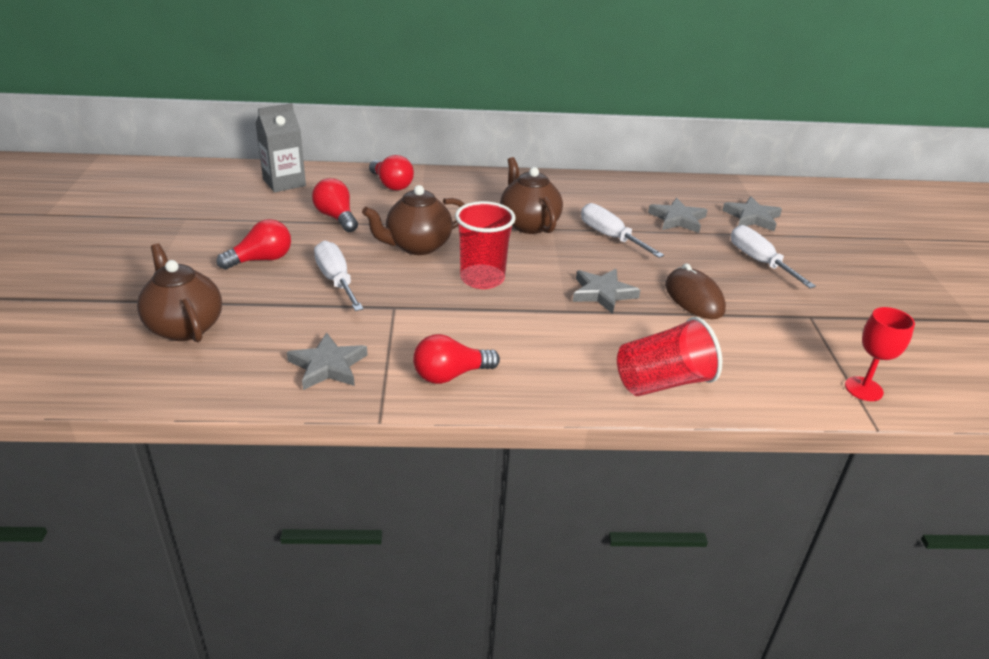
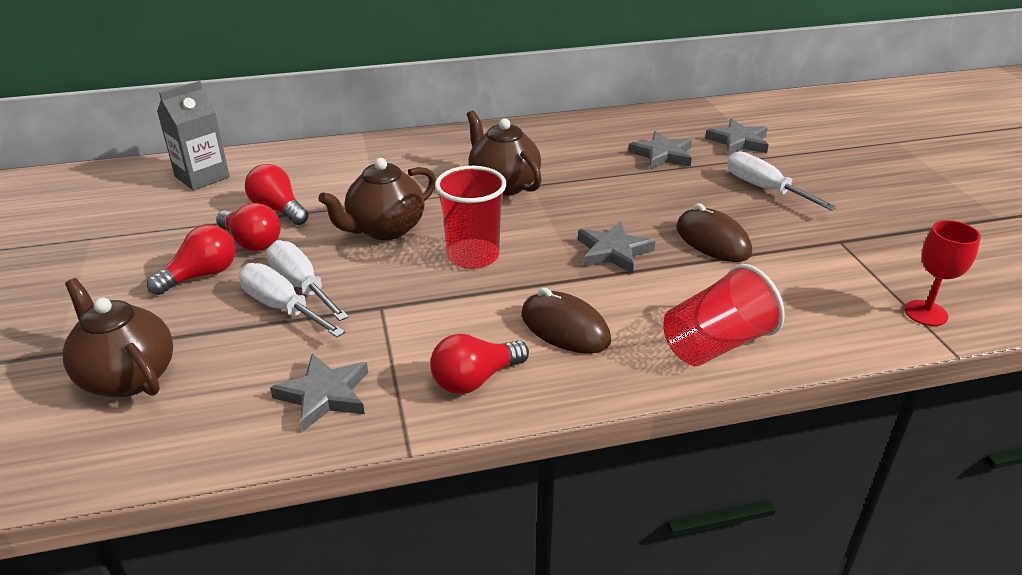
camera: 10 degrees left, 0 degrees up
red light bulb [369,155,414,191] -> red light bulb moved to [216,203,281,251]
white screwdriver [581,203,664,258] -> white screwdriver moved to [239,263,345,337]
none -> brown mouse [521,287,611,354]

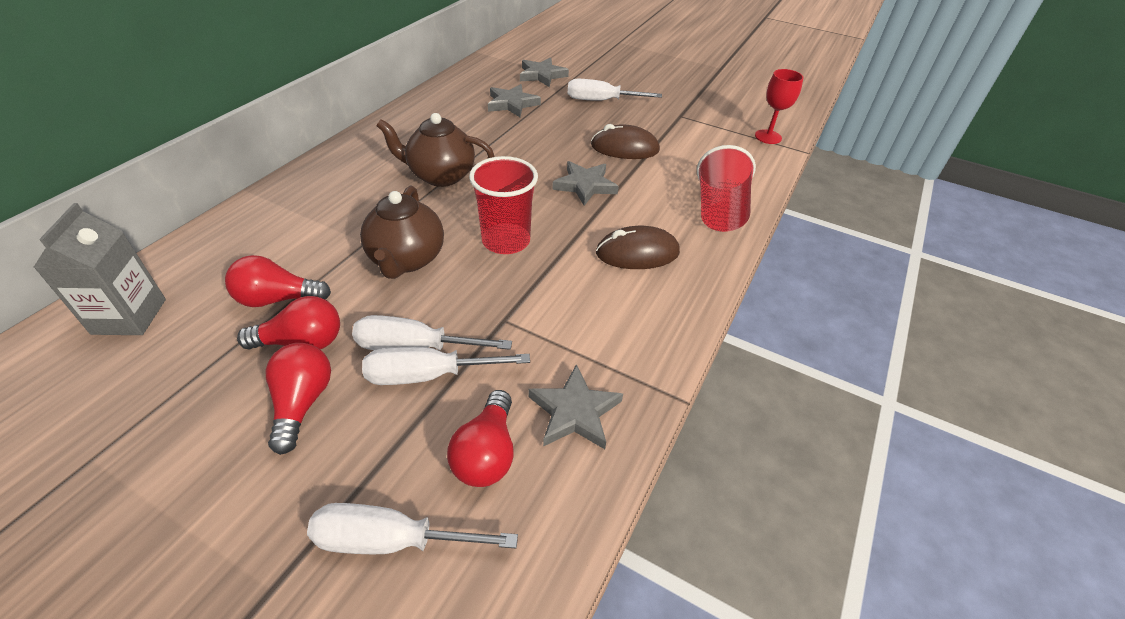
camera: 50 degrees left, 10 degrees up
brown teapot [63,278,173,397] -> white screwdriver [307,503,518,554]
red light bulb [430,334,529,394] -> red light bulb moved to [447,390,514,487]

